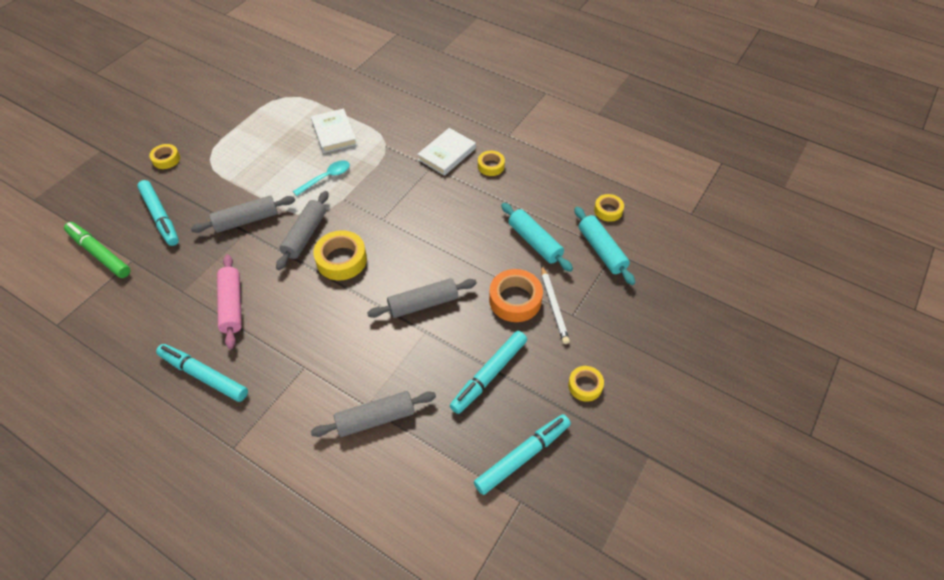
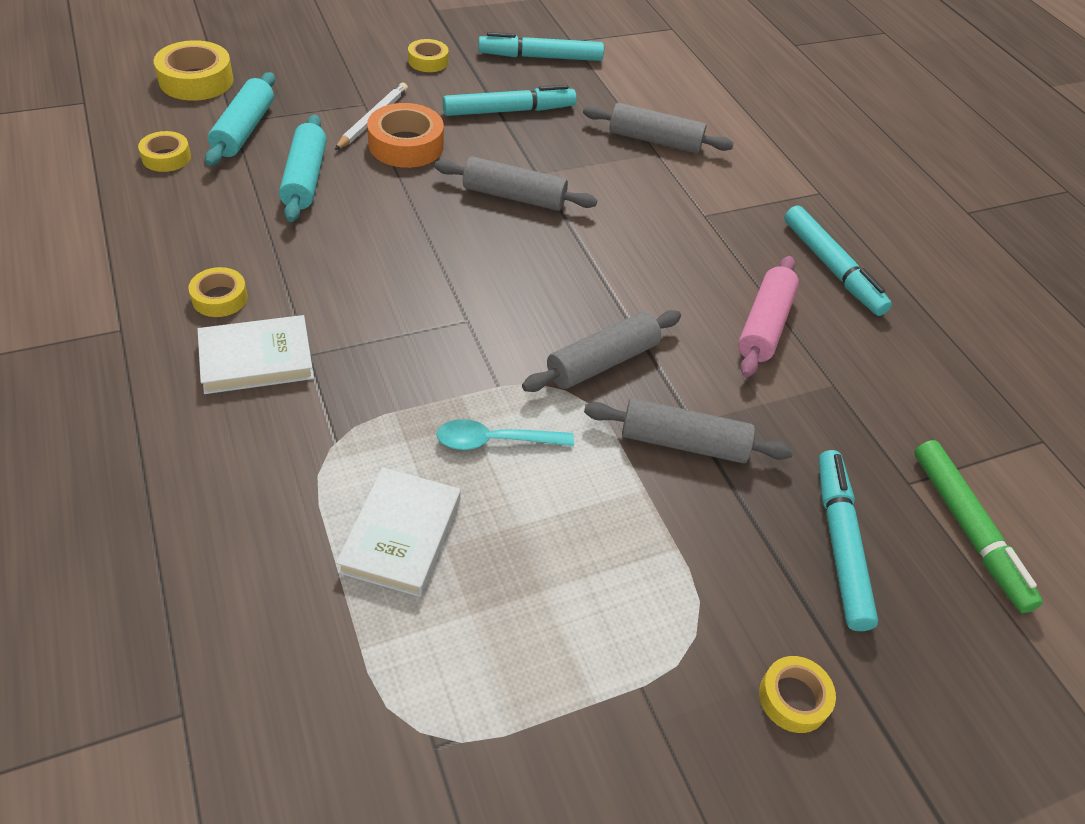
camera: 150 degrees left, 5 degrees down
yellow tape [313,230,367,280] -> yellow tape moved to [154,40,234,101]

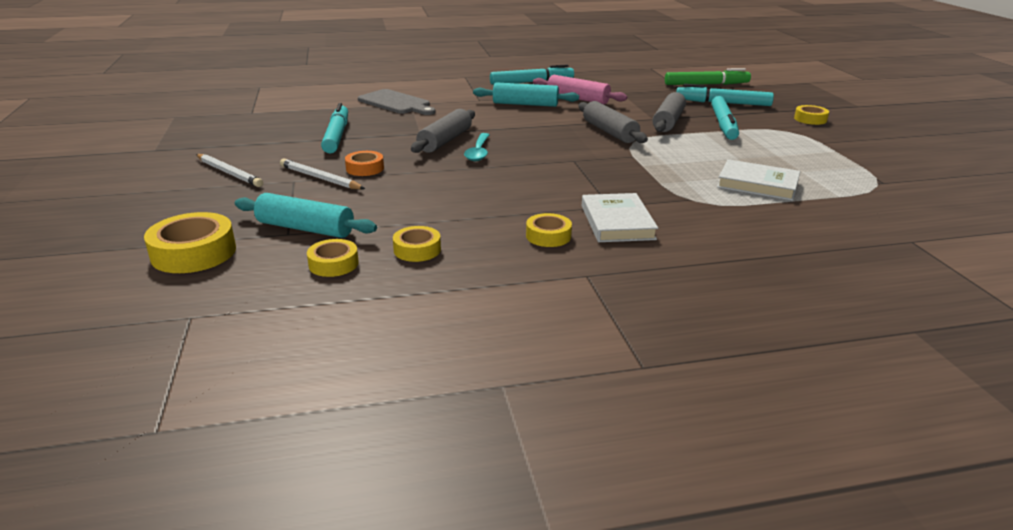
camera: 75 degrees left, 20 degrees down
turquoise rolling pin [279,115,327,222] -> turquoise rolling pin moved to [473,82,579,107]
orange tape [367,103,444,168] -> orange tape [345,151,384,176], size x0.60
yellow tape [408,39,448,72] -> yellow tape moved to [393,226,441,262]
turquoise spoon [436,419,574,450] -> turquoise spoon moved to [464,133,490,161]
turquoise marker [478,32,604,61] -> turquoise marker moved to [711,96,739,140]
grey rolling pin [583,103,734,153] -> grey cutting board [358,89,436,115]
none -> white pencil [196,154,263,187]

